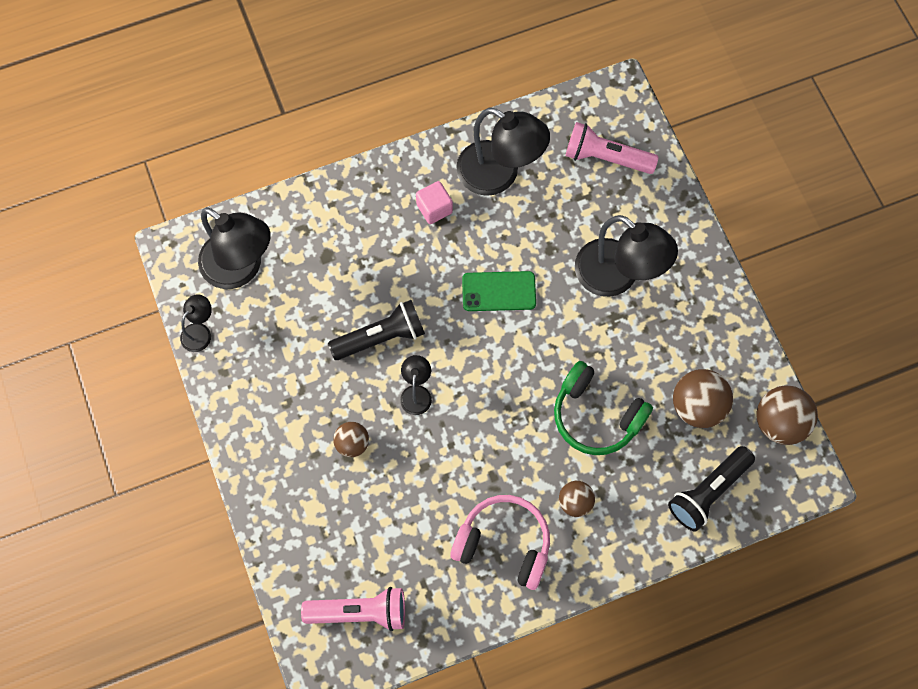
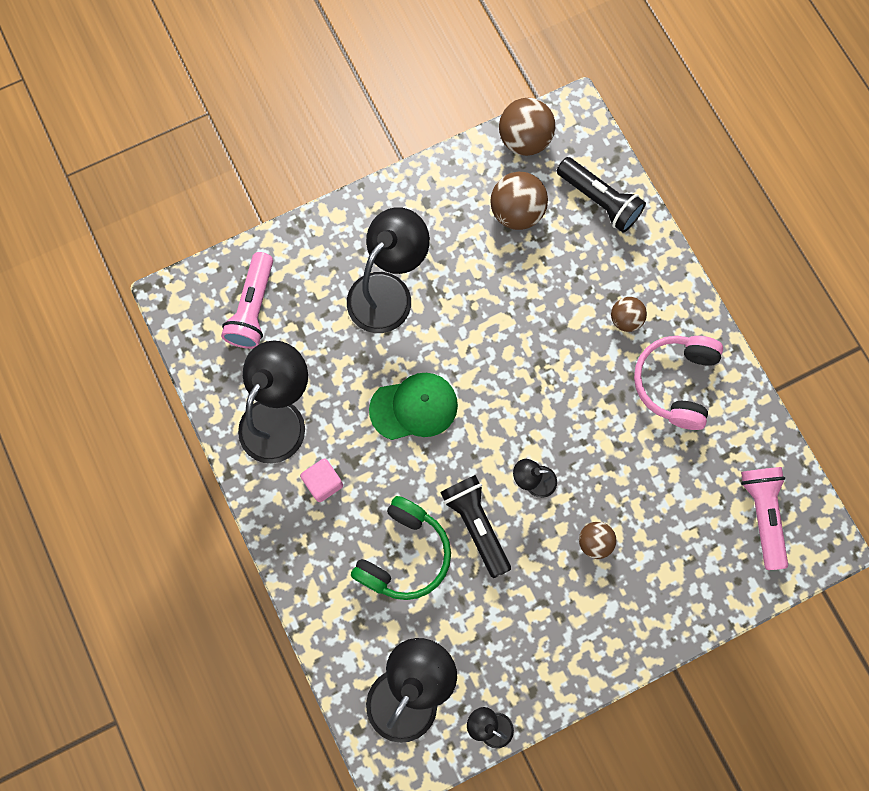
camera: 95 degrees left, 5 degrees up
green phone [462,271,536,311] -> green cap [369,373,458,440]
green headphones [554,361,653,455] -> green headphones moved to [351,496,451,600]

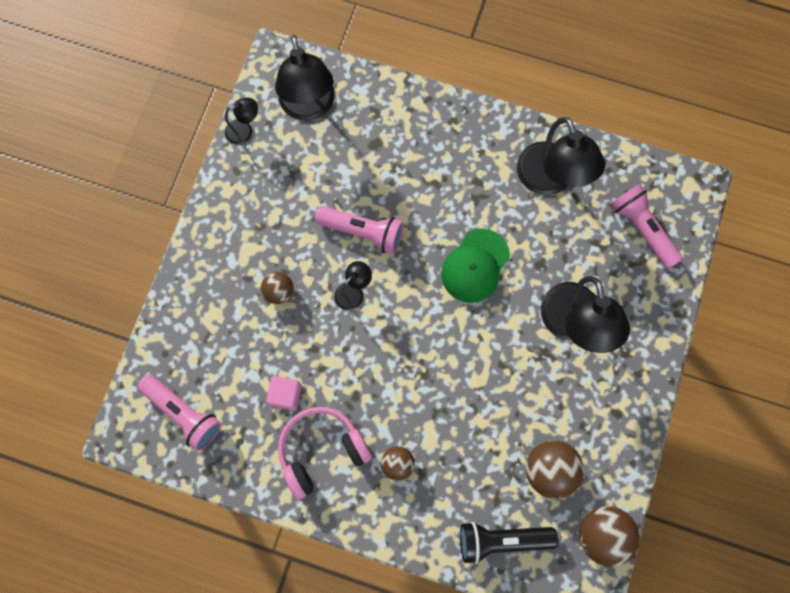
camera: 135 degrees right, 0 degrees up
pink cube [300,458,343,502] -> pink cube moved to [266,376,302,411]
green headphones [351,496,451,600] -> none
black flashlight [440,475,511,578] -> pink flashlight [315,206,404,254]
pink headphones [634,336,723,430] -> pink headphones turned 90 degrees counterclockwise [278,407,372,500]

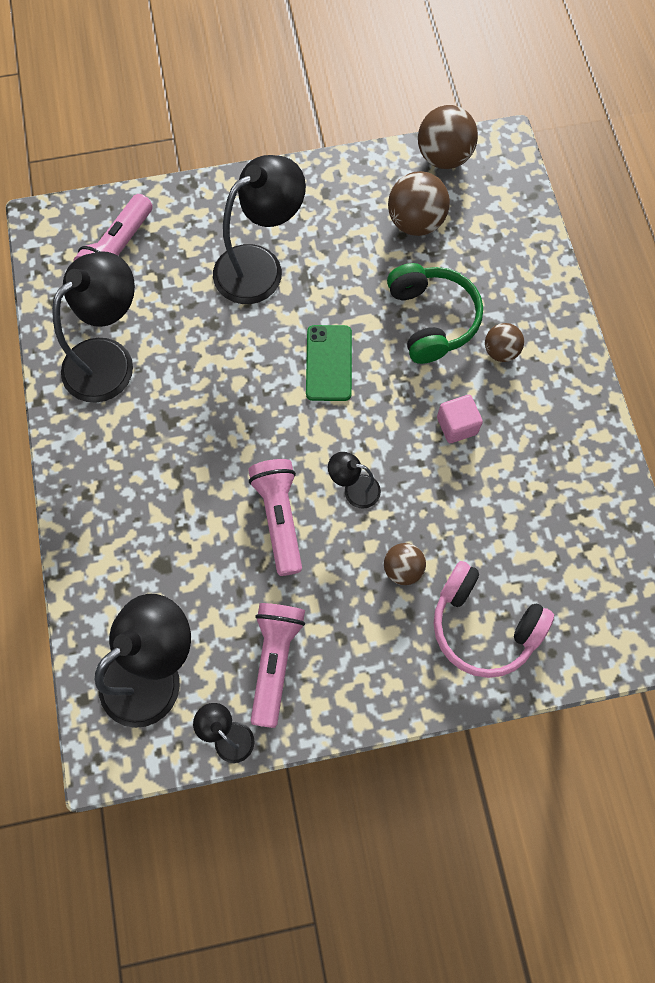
camera: 120 degrees left, 5 degrees down
pink flashlight [137,374,222,451] -> pink flashlight moved to [251,603,305,728]
pink cube [266,376,302,411] -> pink cube moved to [437,395,483,443]
pink headphones [278,407,372,500] -> pink headphones moved to [433,561,554,678]
green cap [441,228,510,303] -> none
black flashlight [460,522,558,564] -> none
none -> green phone [306,325,352,401]
none -> green headphones [387,263,483,364]

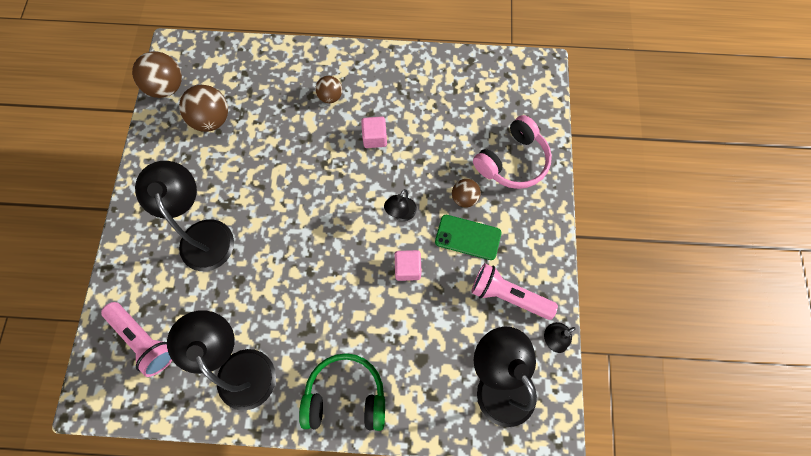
camera: 75 degrees left, 0 degrees up
pink flashlight [248,459,302,576] -> pink cube [395,250,422,281]
green phone [306,325,352,401] -> green phone moved to [435,215,502,260]
green headphones [387,263,483,364] -> green headphones moved to [299,353,385,431]

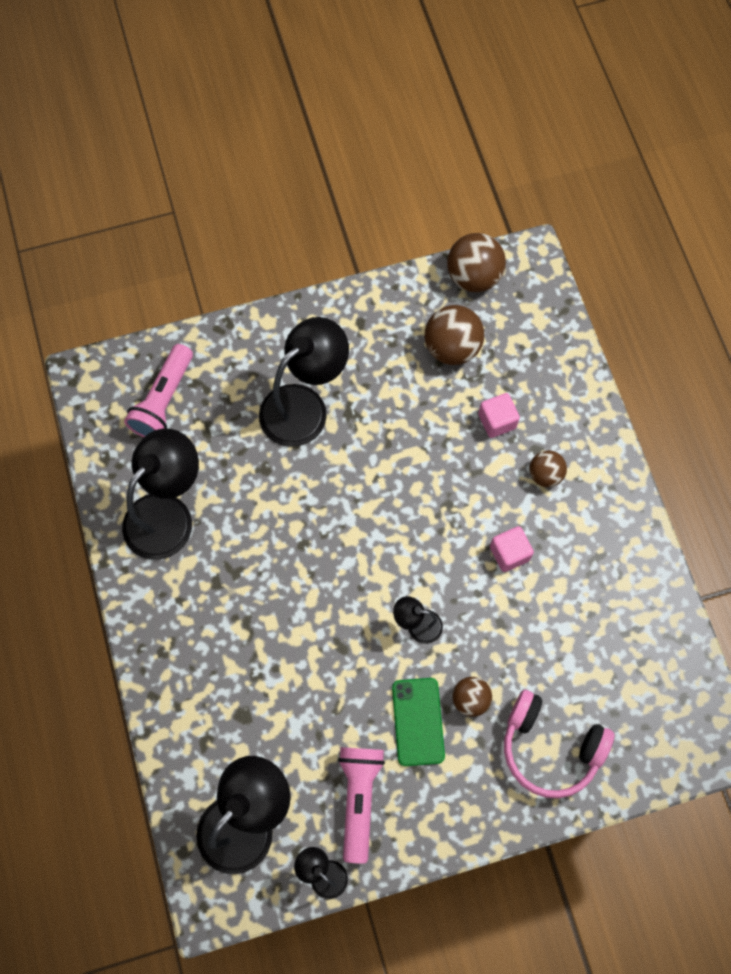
camera: 70 degrees right, 0 degrees up
green headphones [299,353,385,431] -> none
pink cube [395,250,422,281] -> pink cube moved to [478,393,520,438]

